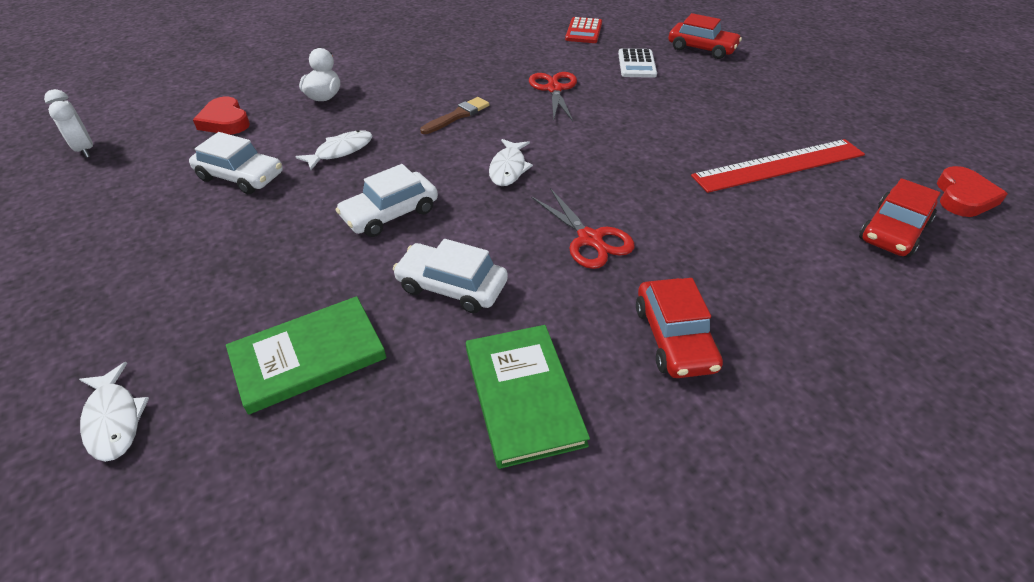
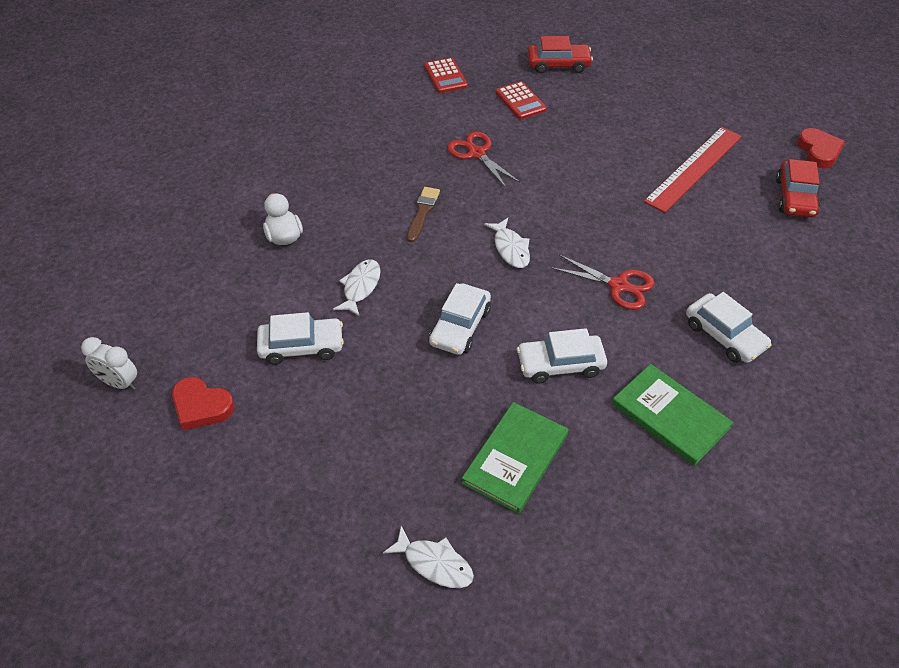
camera: 30 degrees left, 5 degrees up
red heart [193,97,250,134] -> red heart moved to [172,377,234,430]
white calculator [618,48,657,78] -> red calculator [496,81,547,119]
red car [636,278,723,378] -> white car [686,292,772,363]

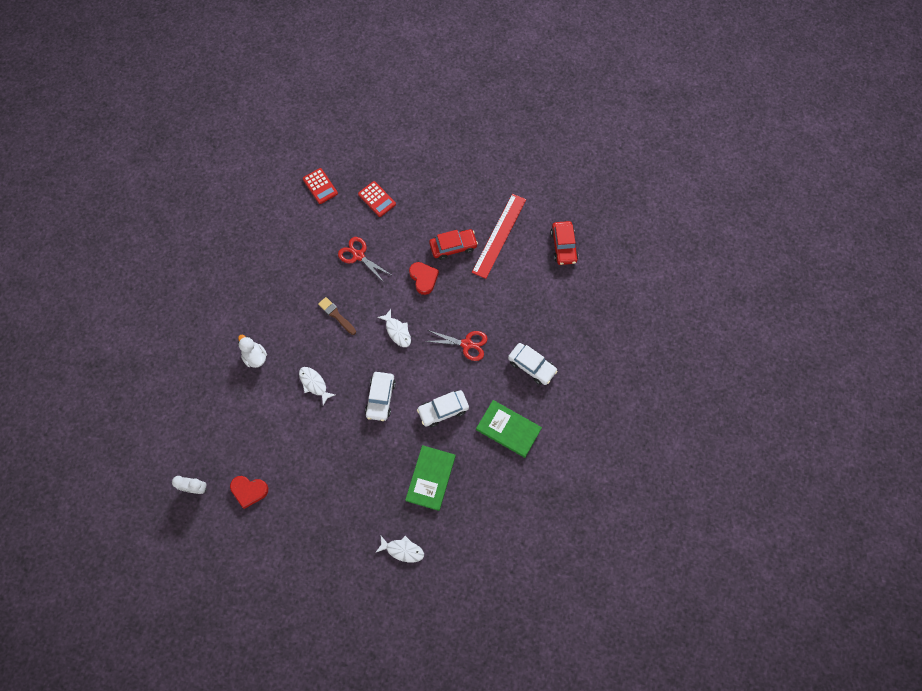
camera: 15 degrees left, 20 degrees up
white car [257,312,344,365] -> none
white fish [333,259,381,317] -> white fish turned 45 degrees counterclockwise [299,367,335,405]
brown brush [407,187,440,242] -> brown brush turned 45 degrees counterclockwise [318,297,356,335]
red car [528,36,593,73] -> red car moved to [429,229,478,260]
red heart [797,128,845,168] -> red heart moved to [409,262,439,295]

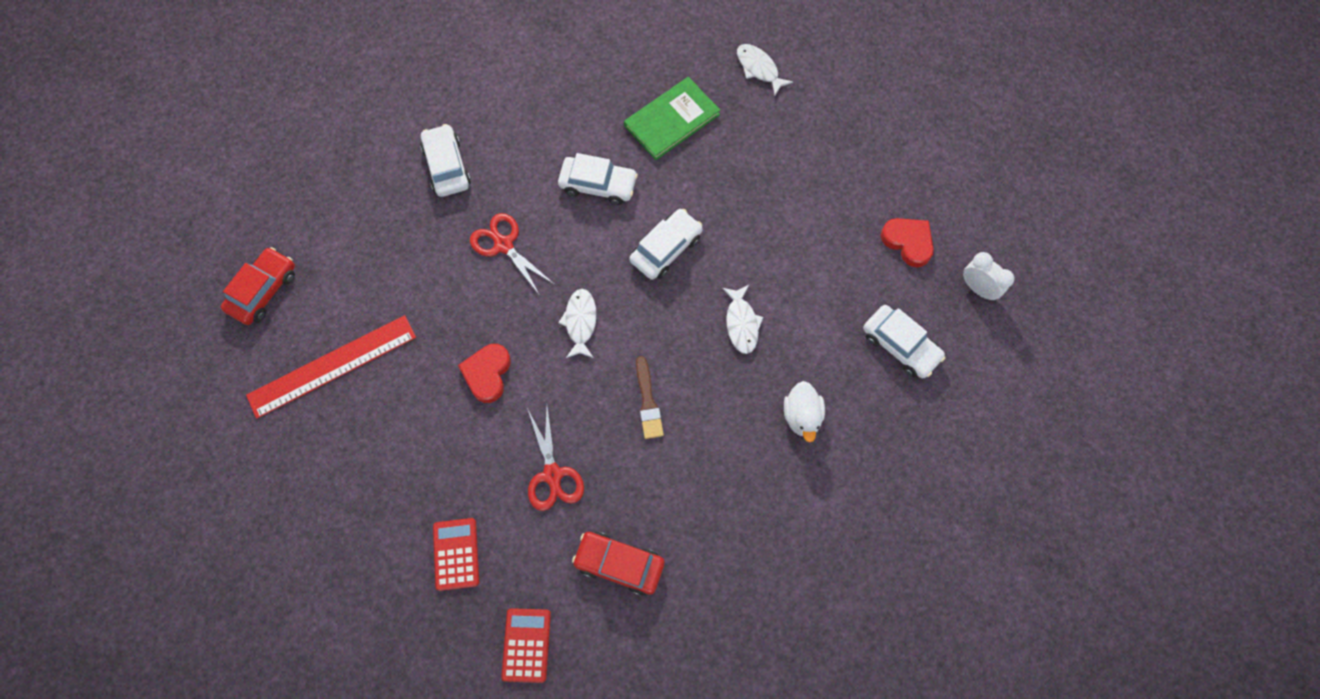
camera: 145 degrees left, 0 degrees up
red car [429,229,478,260] -> red car moved to [572,532,665,596]
green book [476,400,542,458] -> none
none -> white car [863,305,945,378]

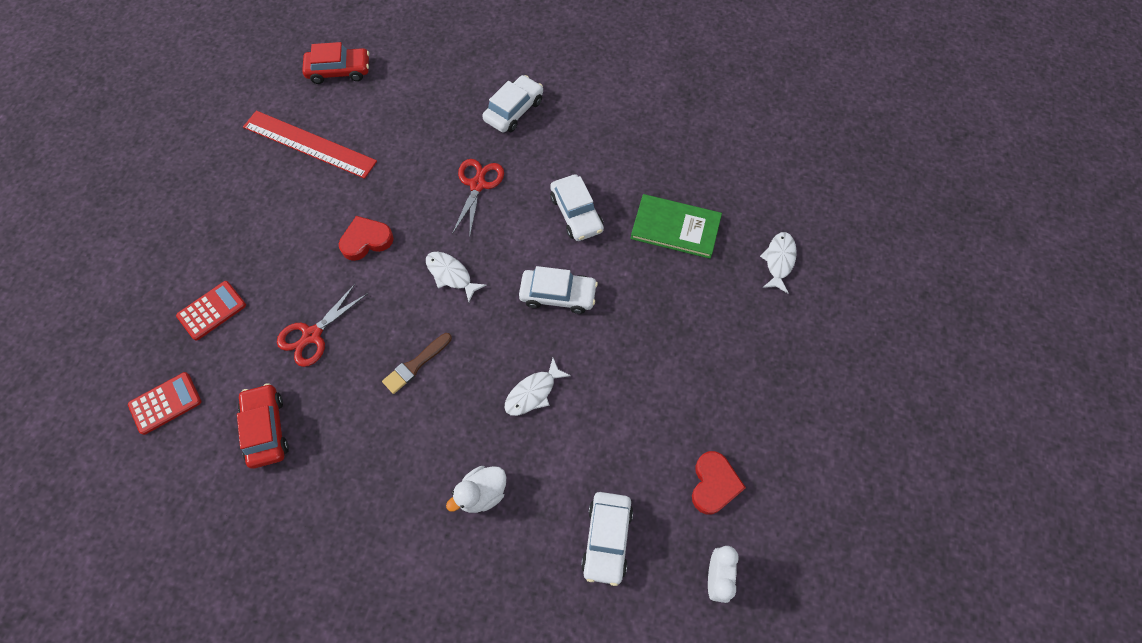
camera: 55 degrees right, 5 degrees down
white fish [558,289,597,358] -> white fish turned 105 degrees counterclockwise [426,252,486,302]

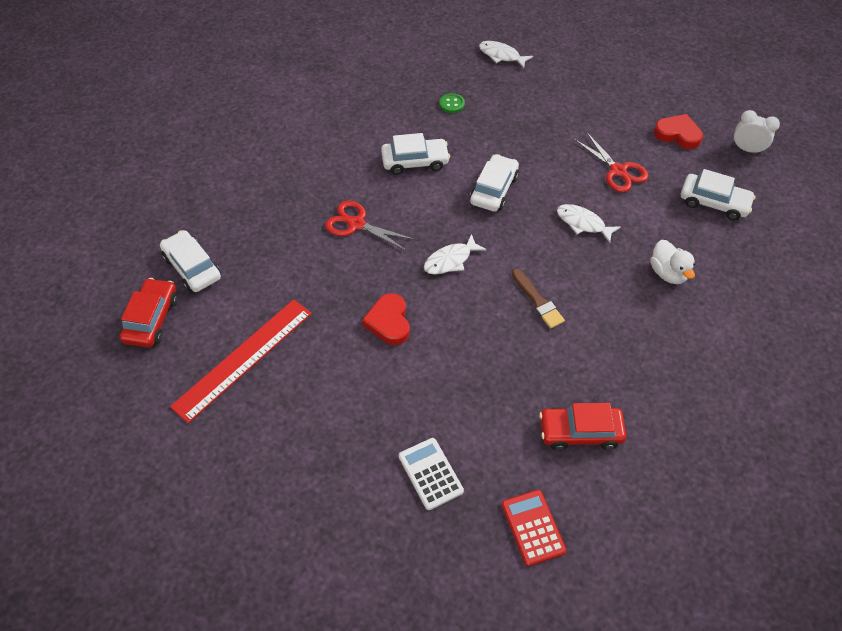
camera: 75 degrees left, 10 degrees down
red calculator [176,281,246,341] -> white calculator [399,438,464,510]
red scissors [277,283,368,367] -> red scissors moved to [574,132,649,193]
white car [482,75,543,133] -> white car moved to [160,230,221,292]
white fish [504,358,571,416] -> white fish turned 150 degrees clockwise [557,204,621,243]
green book [630,194,722,259] -> green button [439,93,465,113]

